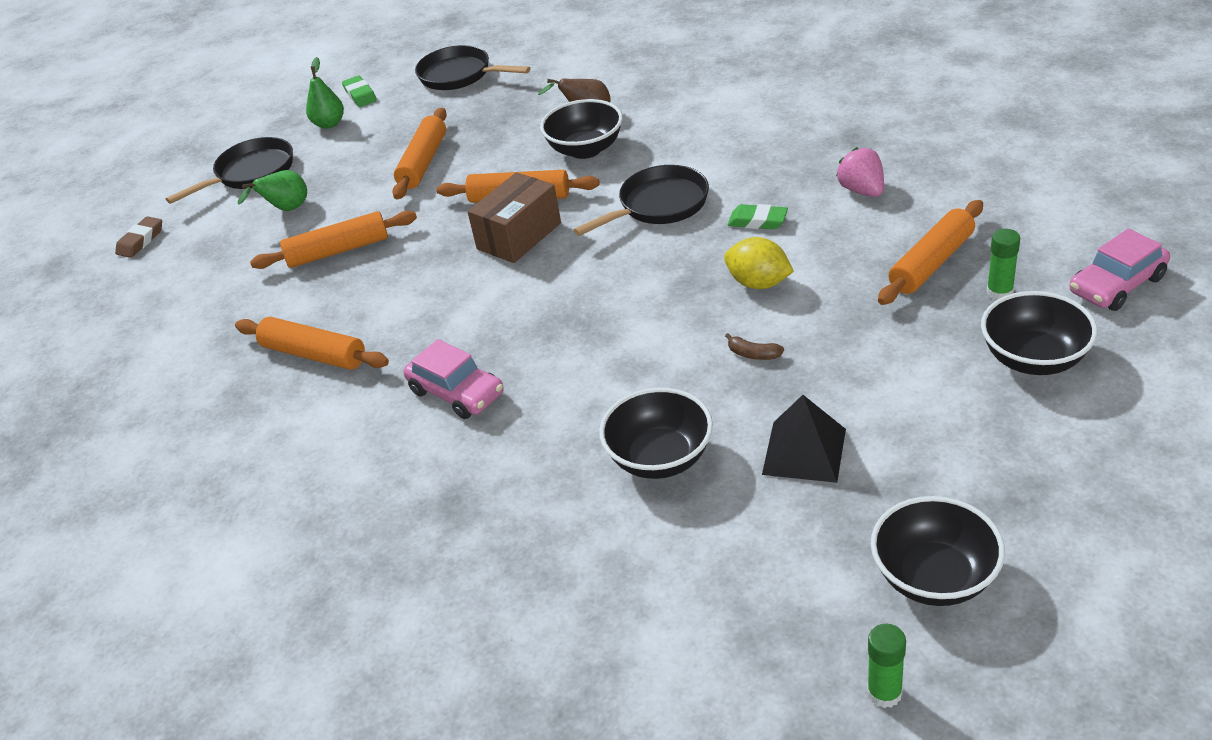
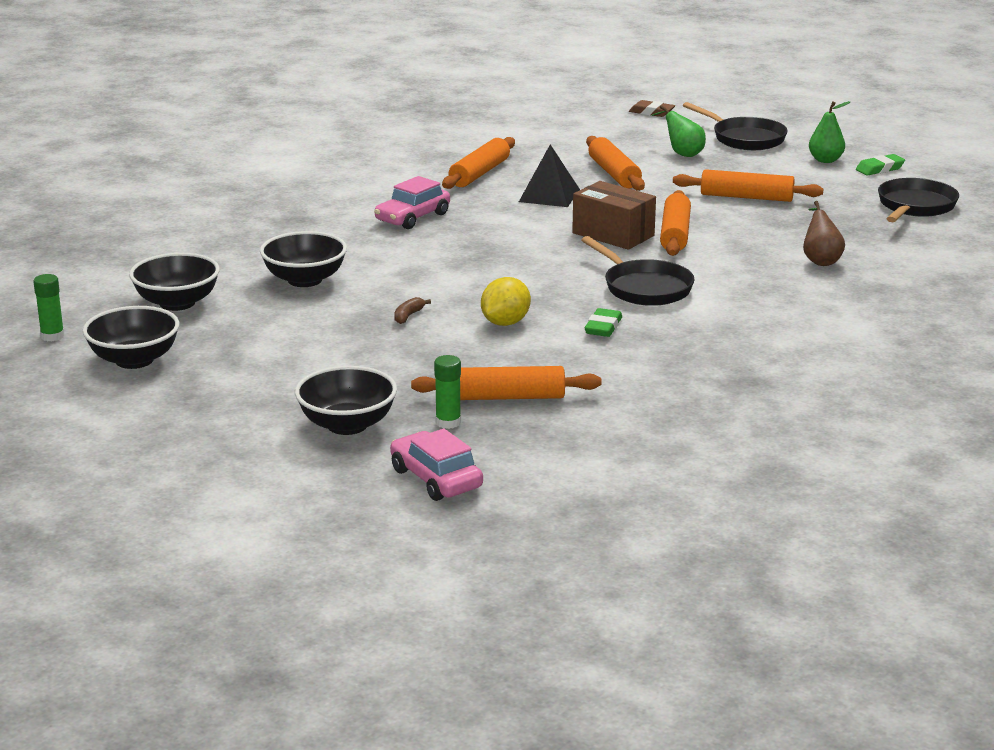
camera: 85 degrees right, 15 degrees down
black bowl [540,99,623,159] -> black bowl moved to [129,253,220,311]
black pyramid [762,395,846,483] -> black pyramid moved to [519,145,580,207]
pink strawberry [836,147,884,197] -> none
orange rolling pin [878,200,983,305] -> orange rolling pin turned 45 degrees counterclockwise [411,366,602,400]

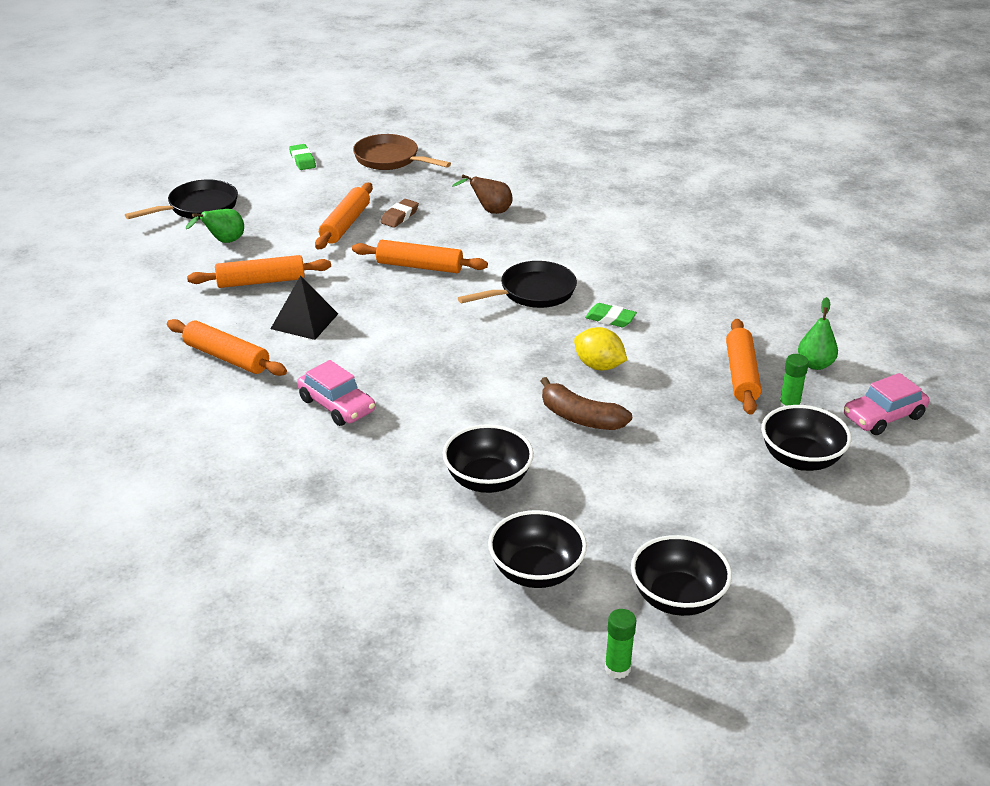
camera: 85 degrees left, 10 degrees up
brown banana [394,297,431,324] -> brown banana [541,377,632,430], size x2.07
brown box [572,181,656,250] -> none
brown eraser [629,100,675,117] -> brown eraser moved to [381,199,419,228]
green pear [809,101,850,163] -> green pear moved to [798,297,838,370]
black pan [878,178,959,222] -> brown pan [353,134,451,170]

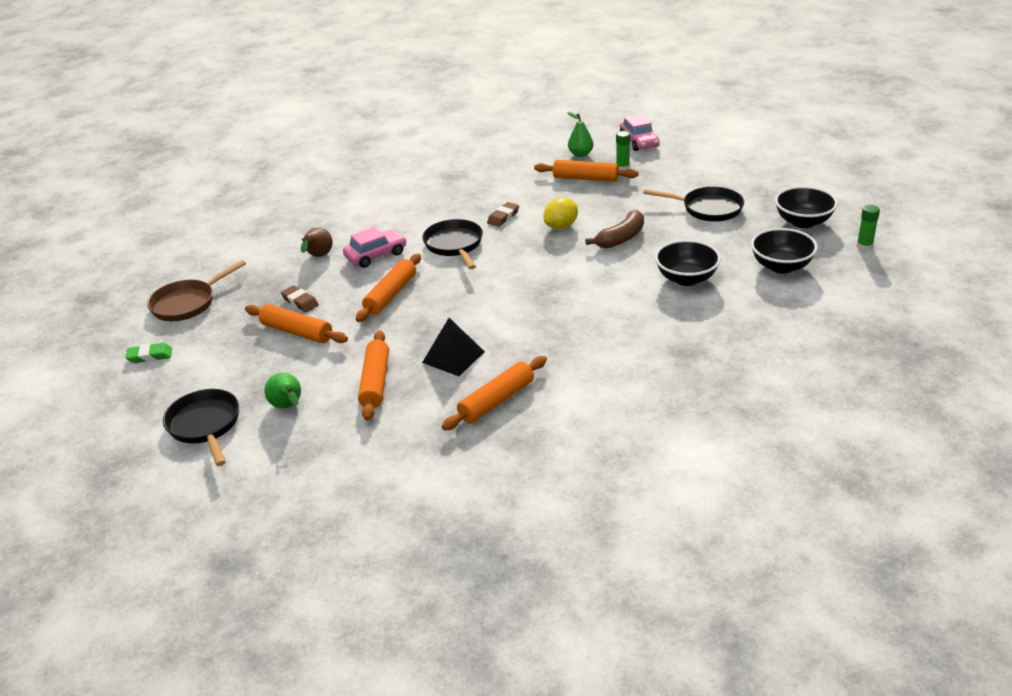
camera: 75 degrees left, 0 degrees up
pink car [297,360,375,426] -> pink car moved to [343,227,407,268]
green eraser [585,303,637,327] -> brown eraser [487,202,519,227]
black bowl [761,405,851,471] -> none
none -> black pan [643,187,744,222]

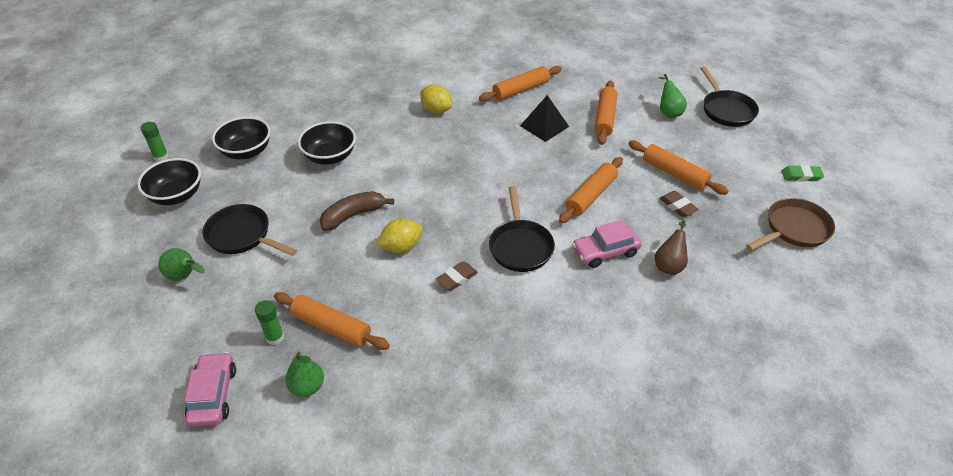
camera: 170 degrees left, 10 degrees up
none -> green pear [159,248,205,281]
none -> yellow lemon [420,84,452,114]

